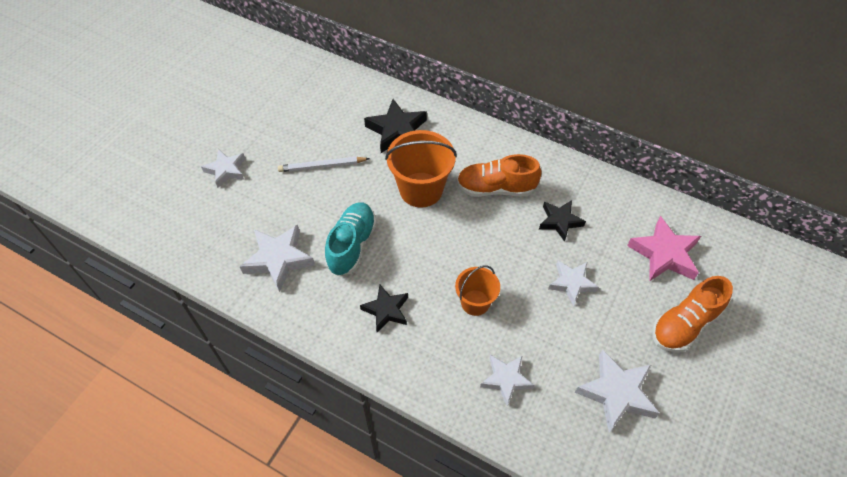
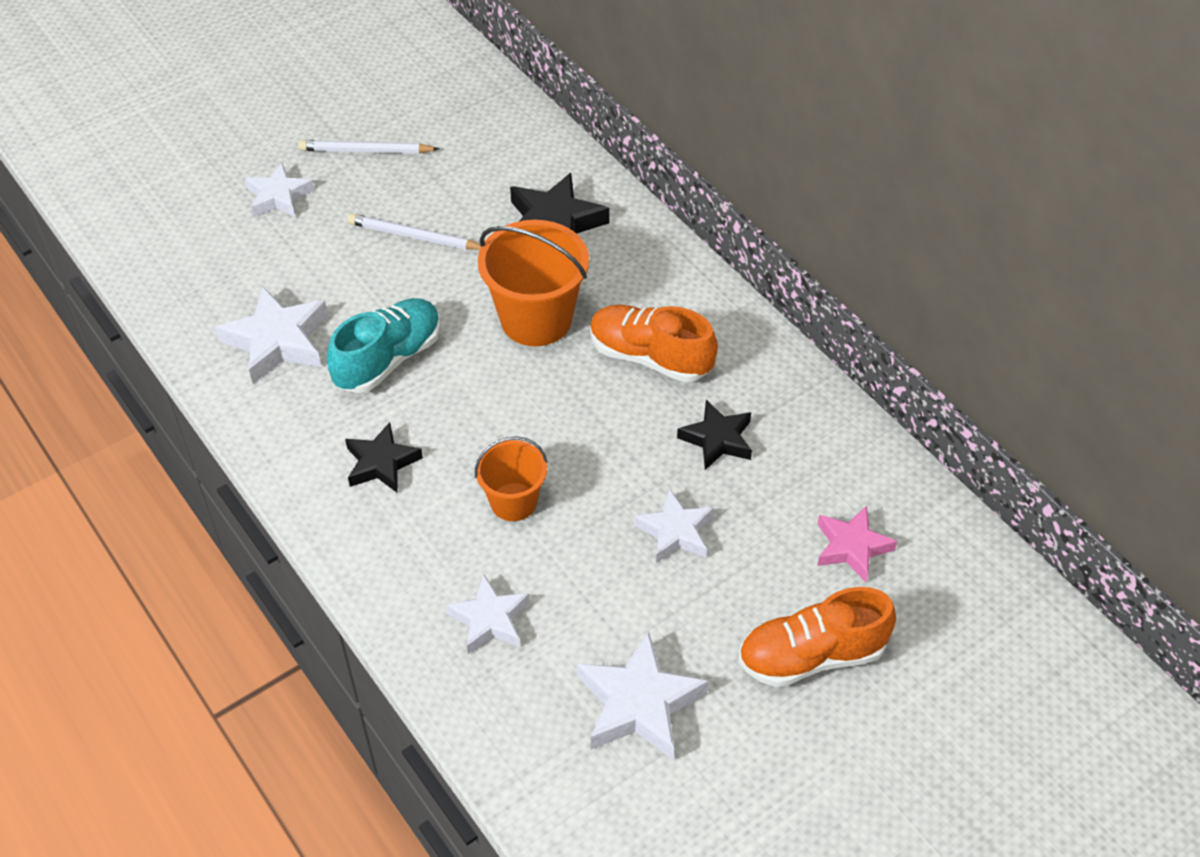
camera: 25 degrees right, 5 degrees down
pink star [627,216,701,281] -> pink star [817,506,897,582], size x0.66
none -> white pencil [298,140,439,154]

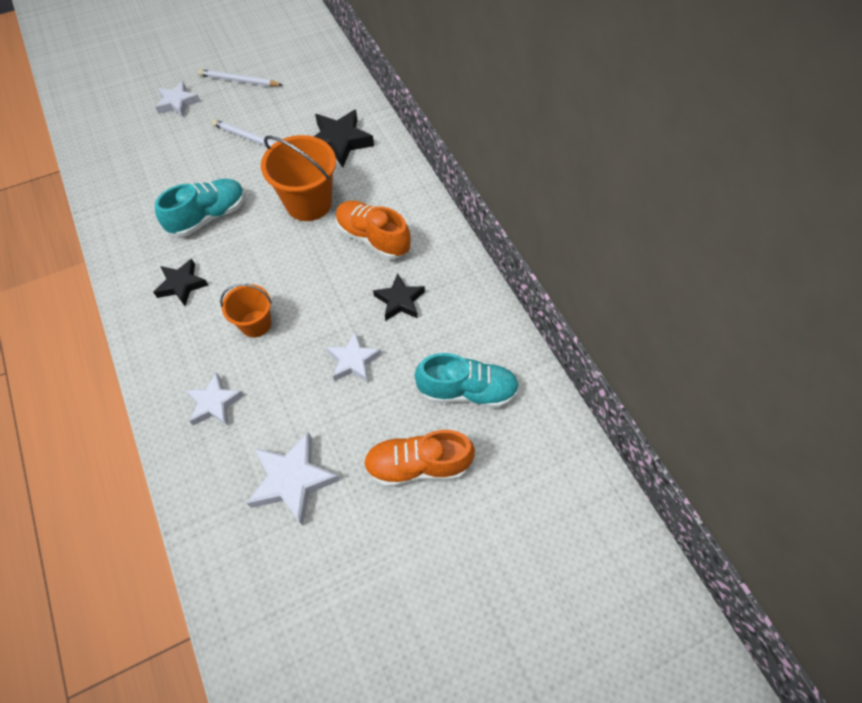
camera: 10 degrees right, 10 degrees up
white star [215,286,328,384] -> none
pink star [817,506,897,582] -> turquoise shoe [415,353,519,408]

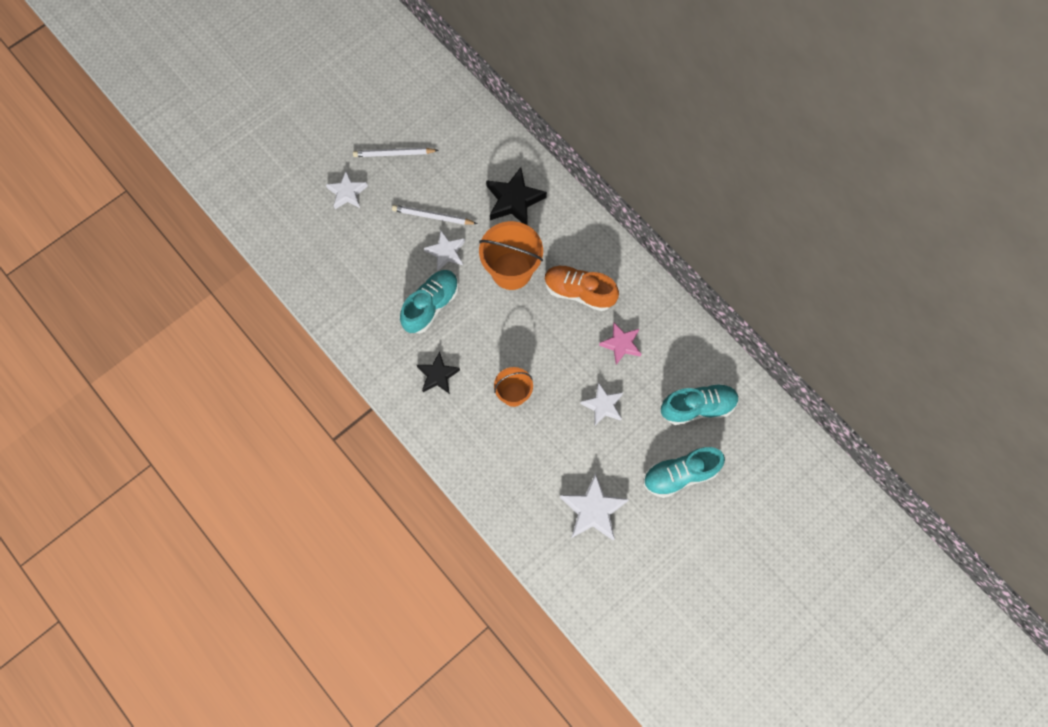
camera: 15 degrees left, 10 degrees up
white star [185,372,244,426] -> white star moved to [424,231,465,271]
orange shoe [363,430,475,487] -> turquoise shoe [643,447,725,498]
black star [373,273,425,321] -> pink star [599,323,641,365]

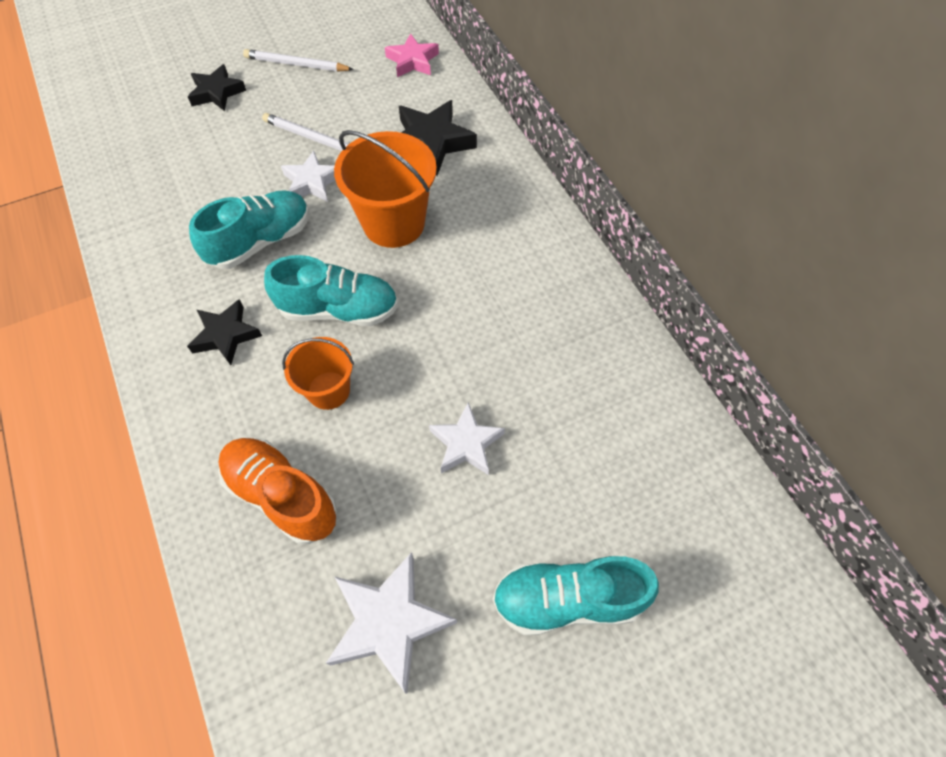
camera: 15 degrees right, 10 degrees down
white star [326,171,368,209] -> black star [188,64,246,111]
orange shoe [544,265,619,311] -> orange shoe moved to [218,438,337,544]
pink star [599,323,641,365] -> pink star moved to [385,33,439,77]
turquoise shoe [661,383,739,425] -> turquoise shoe moved to [264,255,398,326]

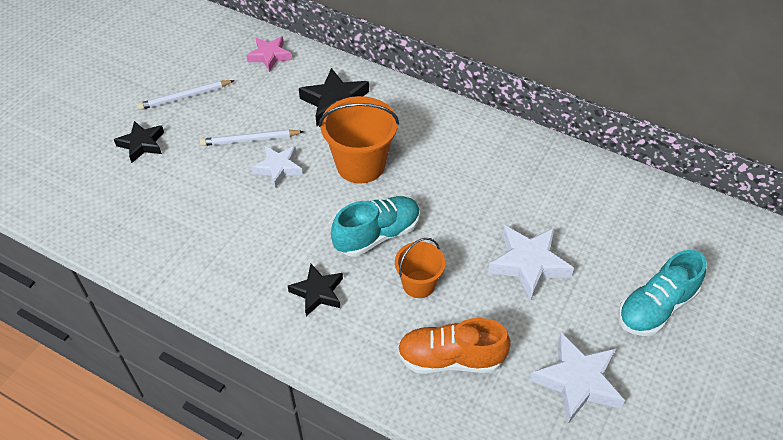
camera: 35 degrees left, 10 degrees down
turquoise shoe [189,190,309,269] -> none
white star [429,402,505,475] -> white star [488,225,574,301], size x1.51

